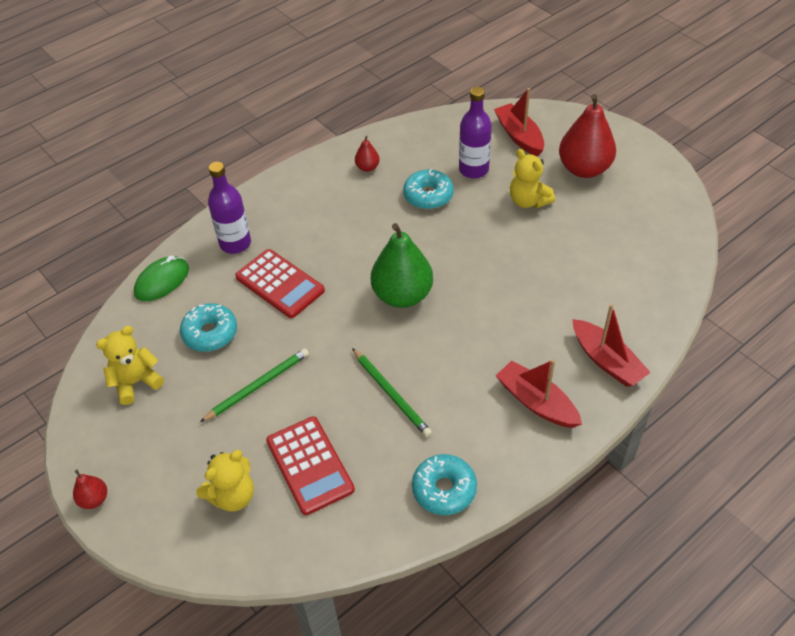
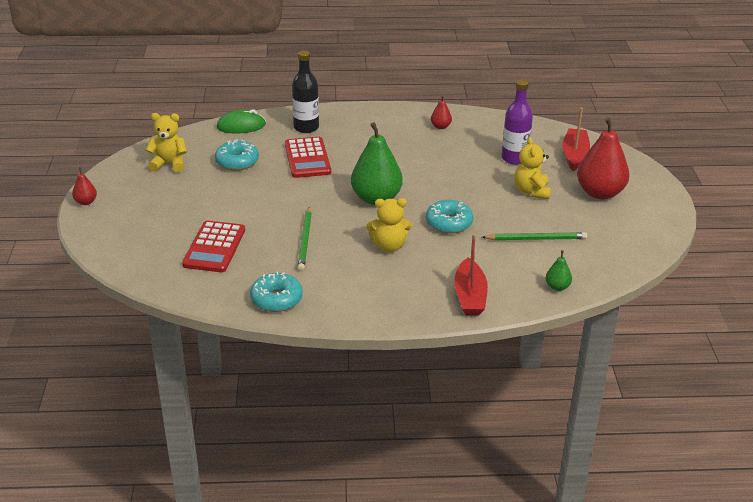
camera: 35 degrees right, 15 degrees down
yellow teddy bear [197,450,254,511] -> yellow teddy bear moved to [366,198,412,252]
green pencil [200,348,309,422] -> green pencil moved to [482,232,587,240]
purple bottle [208,162,251,254] -> black bottle [292,50,319,133]
turquoise donut [403,169,454,209] -> turquoise donut moved to [426,200,473,234]
red boat [496,359,582,428] -> none
none -> green pear [546,250,572,291]

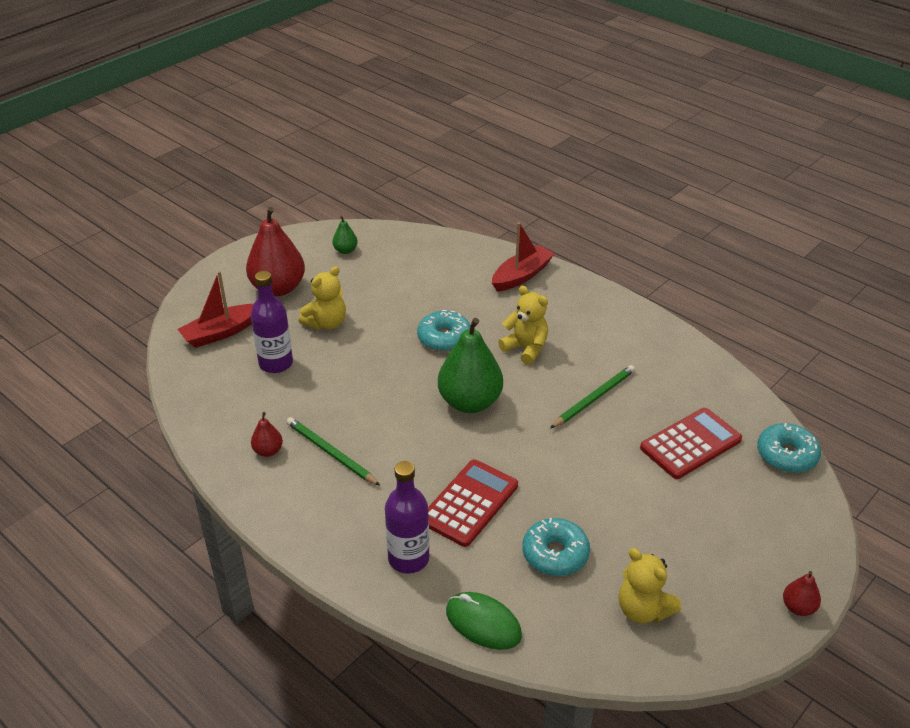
camera: 135 degrees left, 5 degrees up
turquoise donut [250,272,303,312] -> turquoise donut moved to [757,423,821,473]
black bottle [292,50,319,133] -> purple bottle [385,461,429,574]
green pencil [482,232,587,240] -> green pencil moved to [286,417,380,486]
green pear [546,250,572,291] -> green pear moved to [332,216,358,254]

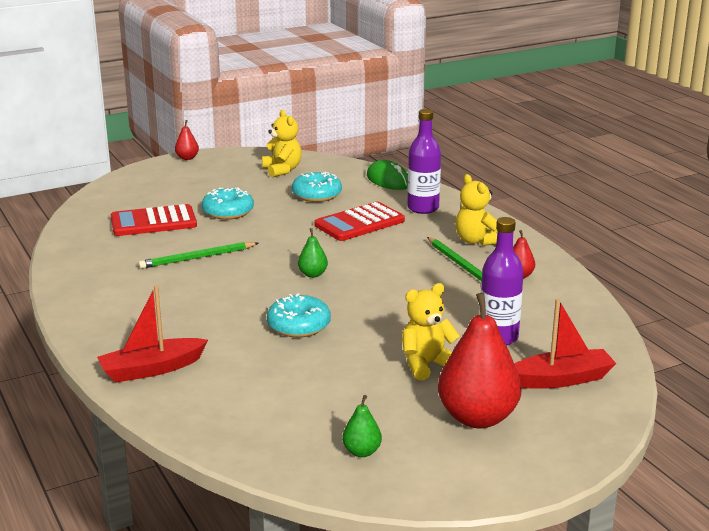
camera: 160 degrees left, 15 degrees down
green pear [438,318,503,413] -> green pear [298,228,328,278], size x0.46
yellow teddy bear [498,286,548,365] -> yellow teddy bear moved to [455,174,497,246]
turquoise donut [757,423,821,473] -> turquoise donut moved to [202,187,254,220]

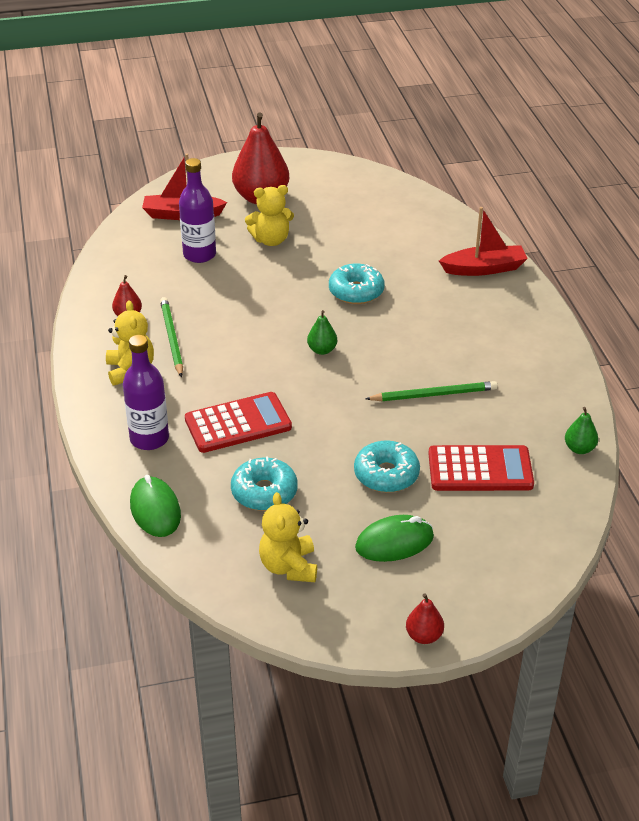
camera: 165 degrees left, 15 degrees up
green pear [342,395,382,457] -> green pear moved to [565,407,598,454]
none -> green mouse [355,515,434,562]

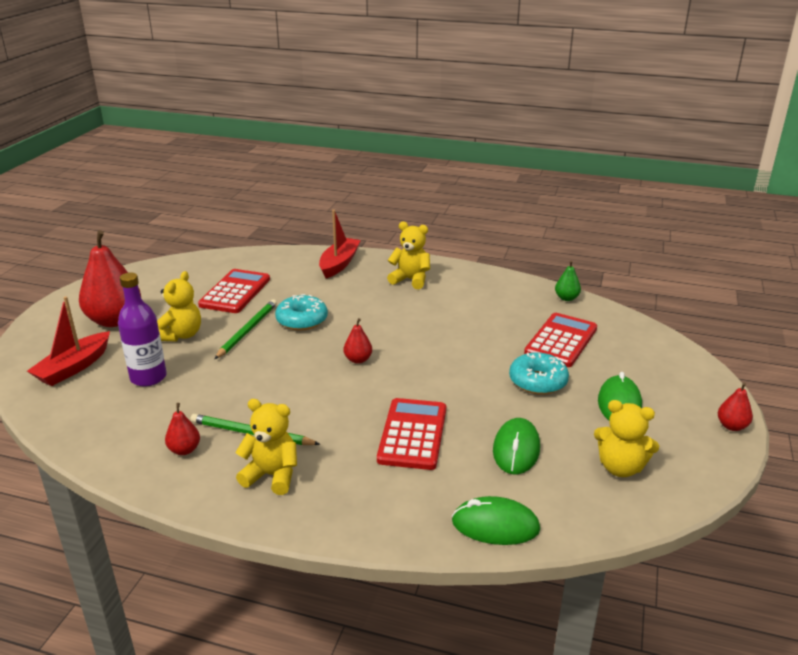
camera: 60 degrees left, 10 degrees down
purple bottle [123,335,169,450] -> none
turquoise donut [231,456,298,511] -> green mouse [493,418,540,474]
green pear [307,310,337,355] -> red pear [344,318,372,364]
green pencil [365,381,498,401] -> green pencil moved to [215,299,277,359]
none -> red calculator [198,269,270,313]
none -> yellow teddy bear [387,221,430,289]

